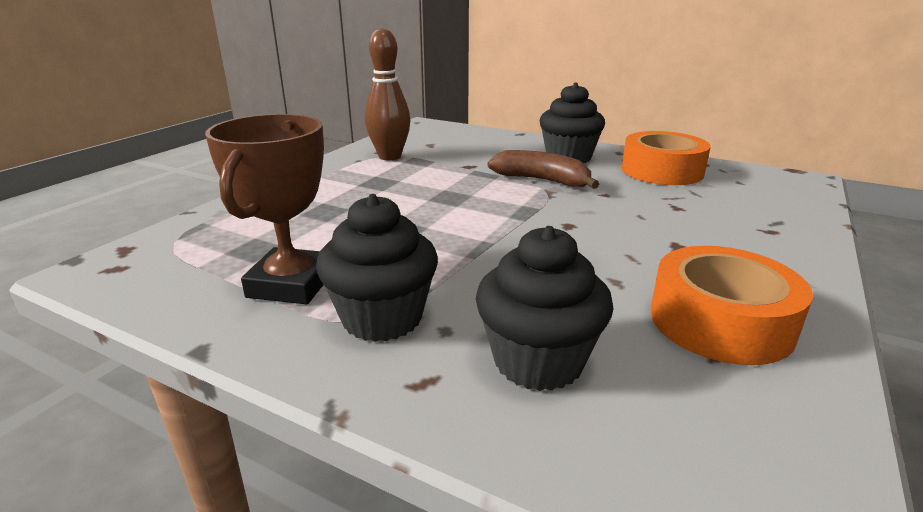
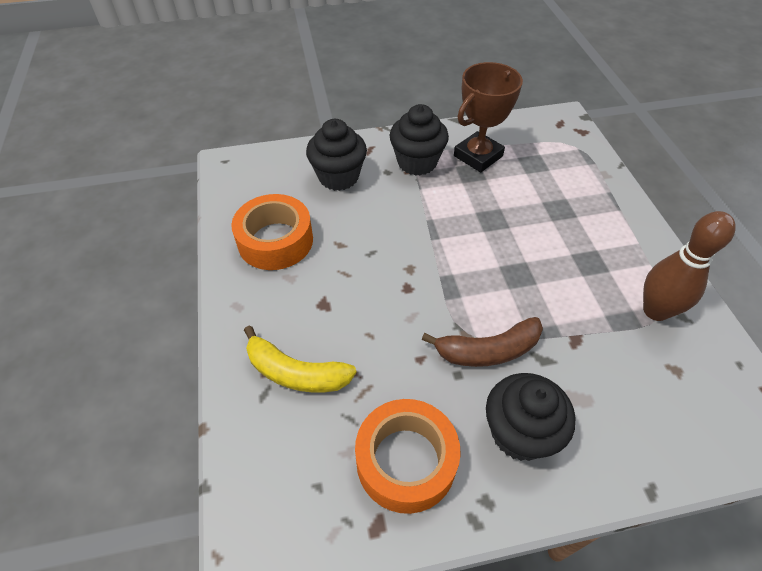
camera: 140 degrees right, 25 degrees up
brown trophy [205,114,324,304] -> brown trophy turned 75 degrees clockwise [454,62,523,172]
none -> yellow banana [244,325,356,393]

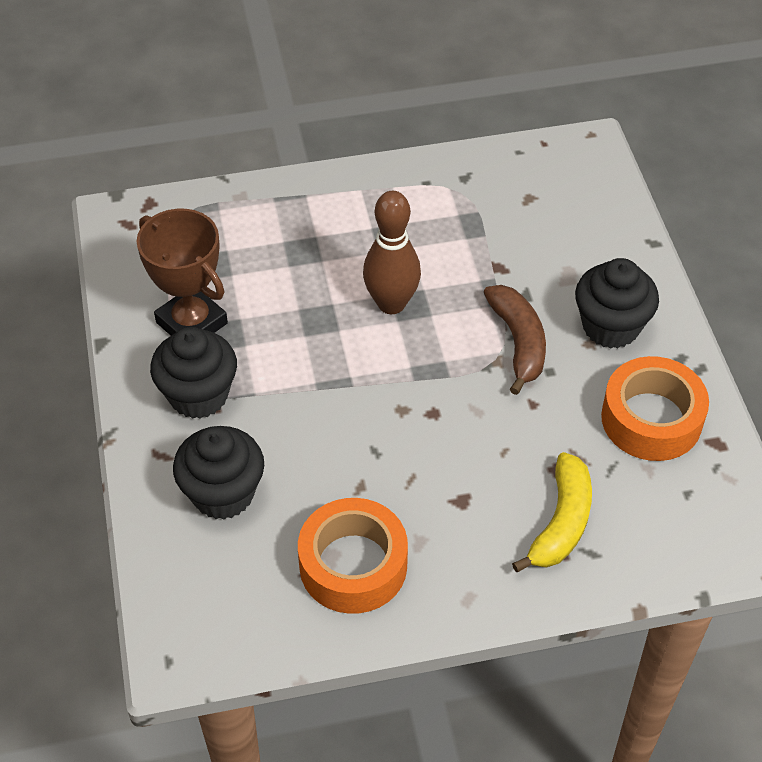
camera: 90 degrees left, 0 degrees up
brown bowling pin [643,211,735,321] -> brown bowling pin moved to [363,191,421,314]

